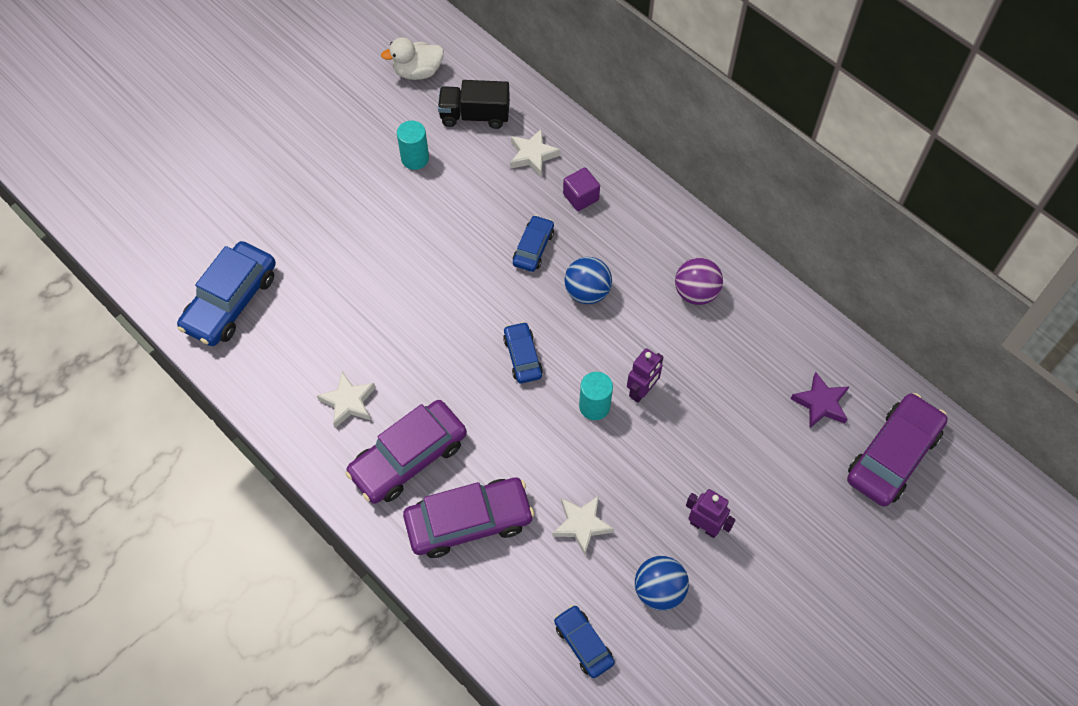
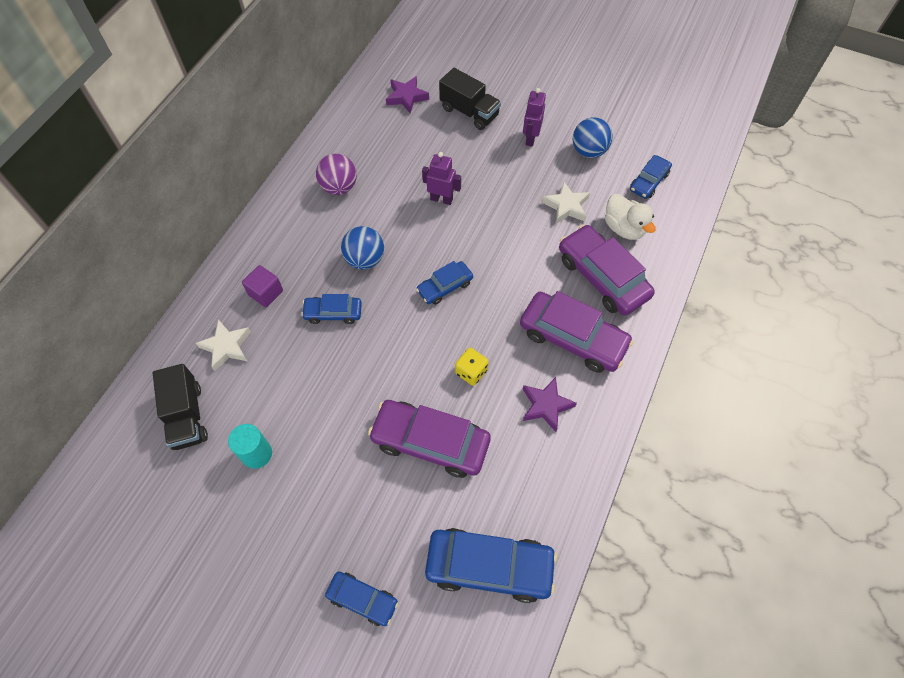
camera: 110 degrees left, 0 degrees up
white star [317,371,376,428] -> purple star [523,377,577,432]
white duck [381,37,444,80] -> white duck moved to [605,194,656,240]
turquoise cylinder [579,372,613,420] -> none
purple car [847,393,948,507] -> purple car moved to [368,400,491,478]
none -> blue car [325,571,398,626]
none -> black truck [439,68,501,130]
none -> yellow dice [455,348,489,386]

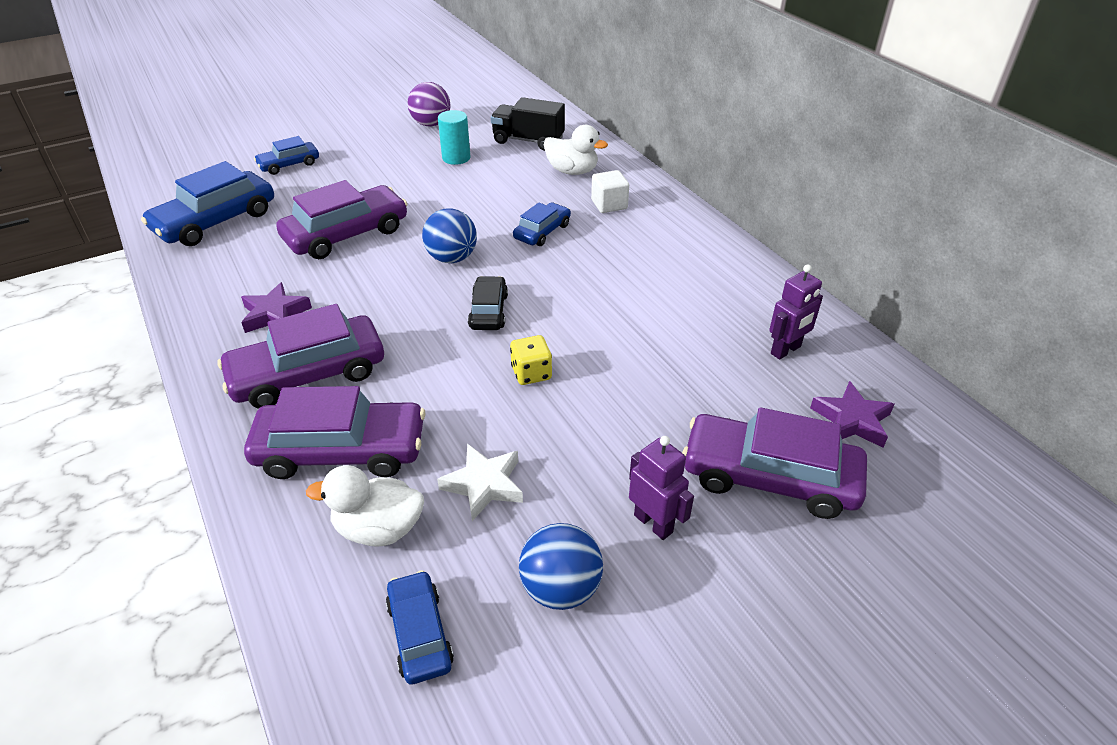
camera: 125 degrees right, 20 degrees down
white star [196,319,251,371] -> white duck [544,125,608,175]
purple cube [242,265,283,307] -> white cube [591,170,629,213]
purple ball [316,154,357,195] -> purple ball moved to [408,82,450,127]
blue ball [341,226,384,269] -> blue ball moved to [422,208,477,263]
blue car [416,261,473,305] -> black car [468,276,508,330]
purple robot [422,152,461,205] -> purple robot moved to [769,264,823,360]
black truck [439,68,501,130] -> purple car [682,407,867,519]
yellow dice [455,348,489,386] -> yellow dice moved to [510,335,552,385]

